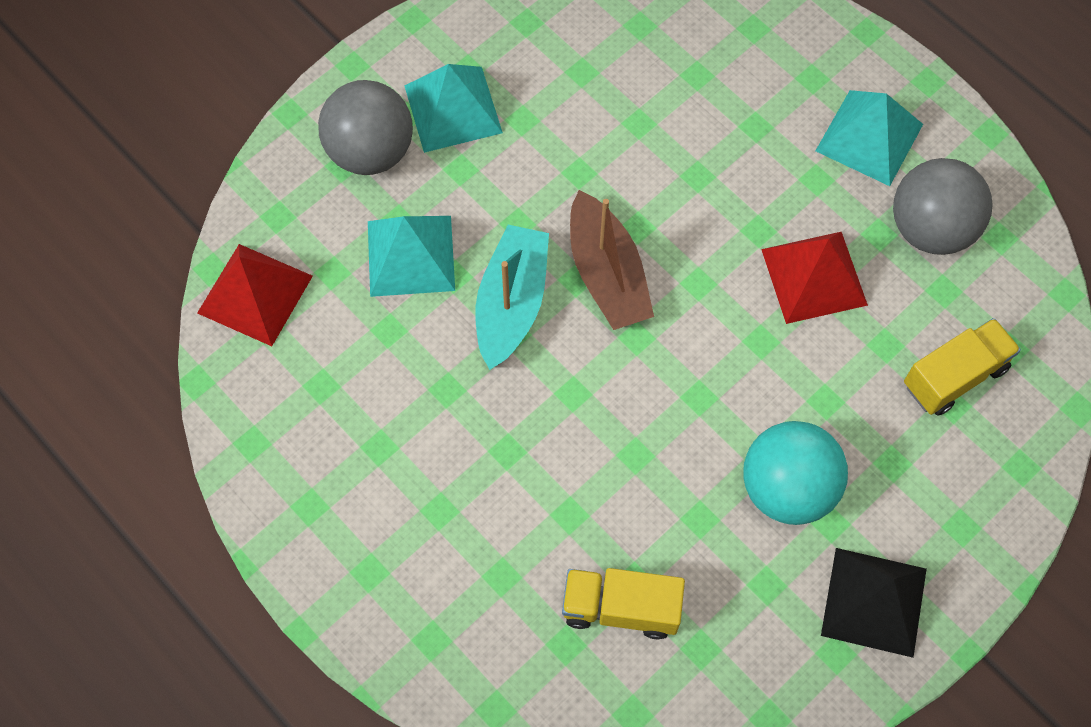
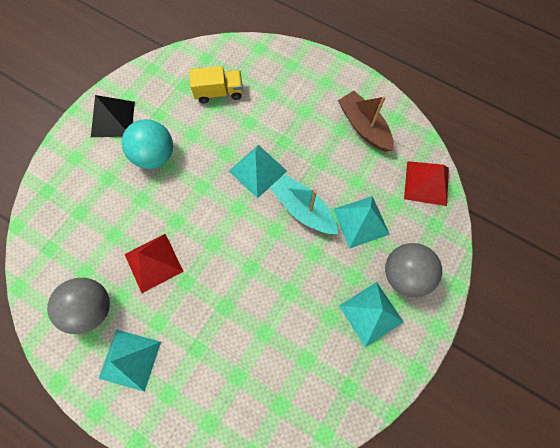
camera: 165 degrees right, 5 degrees up
turquoise boat [475,225,549,370] -> turquoise boat turned 135 degrees clockwise [270,174,338,234]
brown boat [570,190,654,330] -> brown boat moved to [338,91,394,152]
yellow truck [904,318,1021,416] -> none
none -> turquoise pyramid [229,145,287,199]

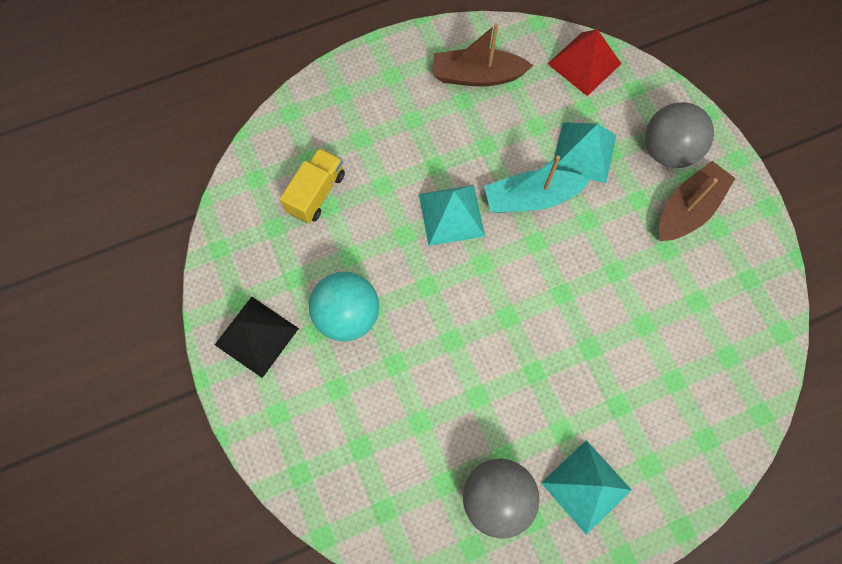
camera: 55 degrees left, 0 degrees up
red pyramid [125,234,184,293] -> none
turquoise pyramid [339,282,404,347] -> brown boat [659,161,735,241]

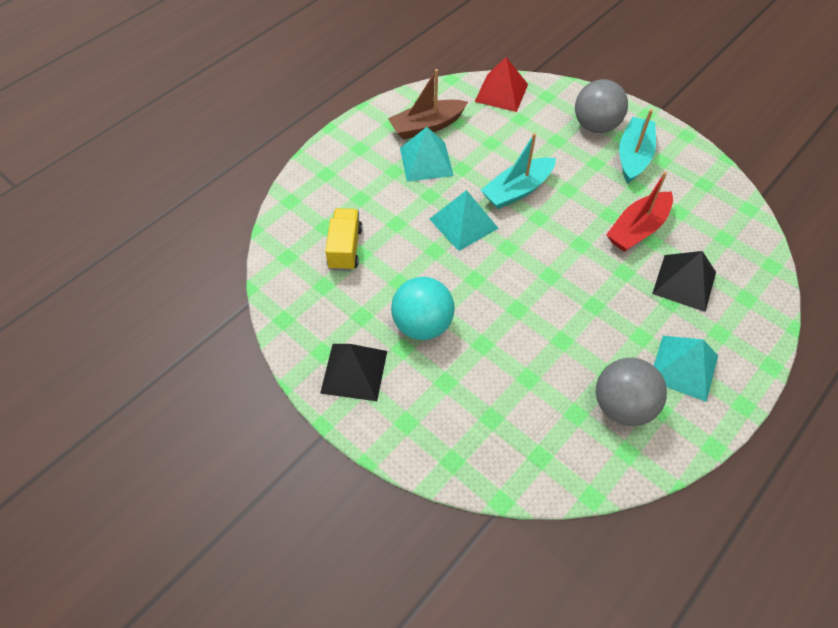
camera: 25 degrees left, 15 degrees down
turquoise pyramid [552,122,616,183] -> turquoise pyramid moved to [400,127,454,182]
brown boat [659,161,735,241] -> turquoise boat [619,109,656,184]
none -> red boat [606,172,673,252]
none -> black pyramid [652,251,716,312]

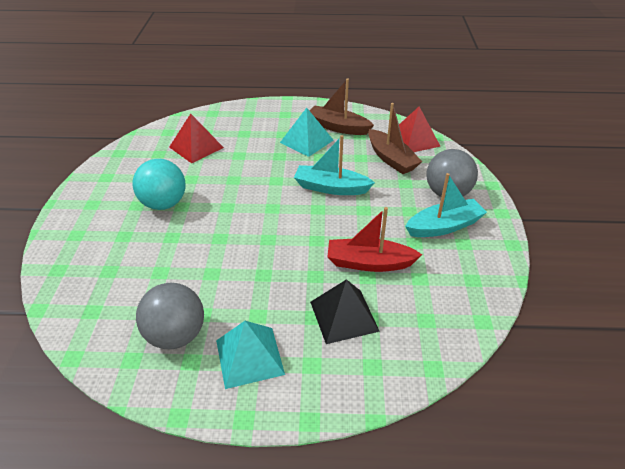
camera: 50 degrees right, 15 degrees down
black pyramid [320,344,387,401] -> none
yellow truck [325,208,363,271] -> red pyramid [169,113,224,164]
turquoise pyramid [429,190,499,251] -> none
none -> brown boat [368,103,422,174]

